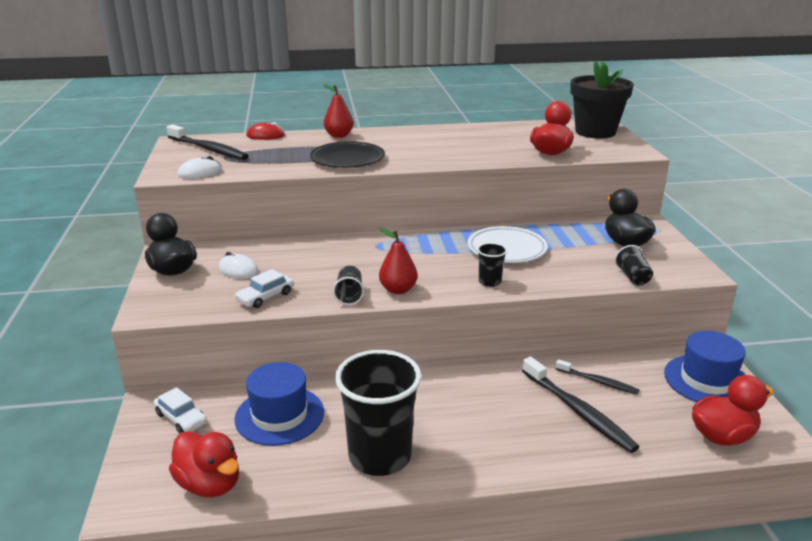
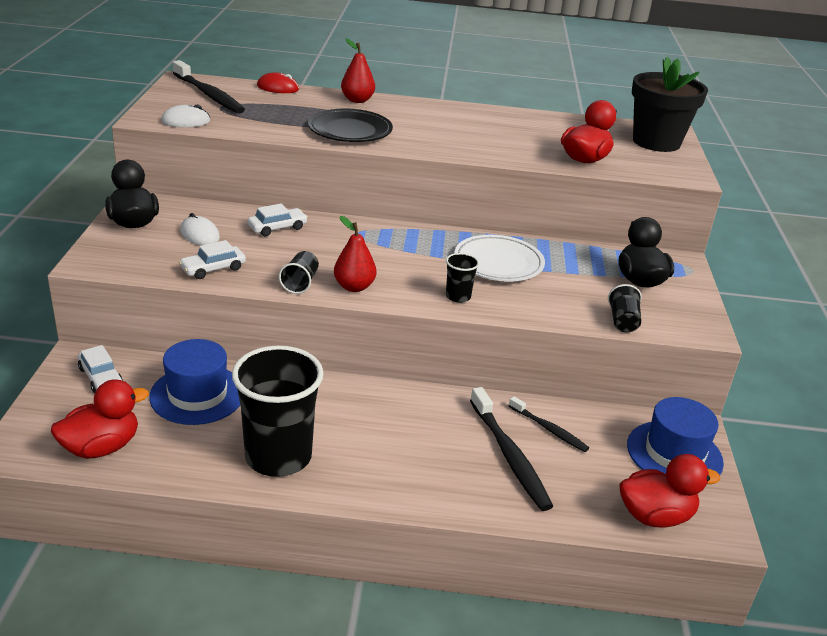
camera: 10 degrees right, 5 degrees up
red duck [169,431,239,498] -> red duck turned 90 degrees counterclockwise [51,379,149,459]
none -> white car [247,204,308,236]

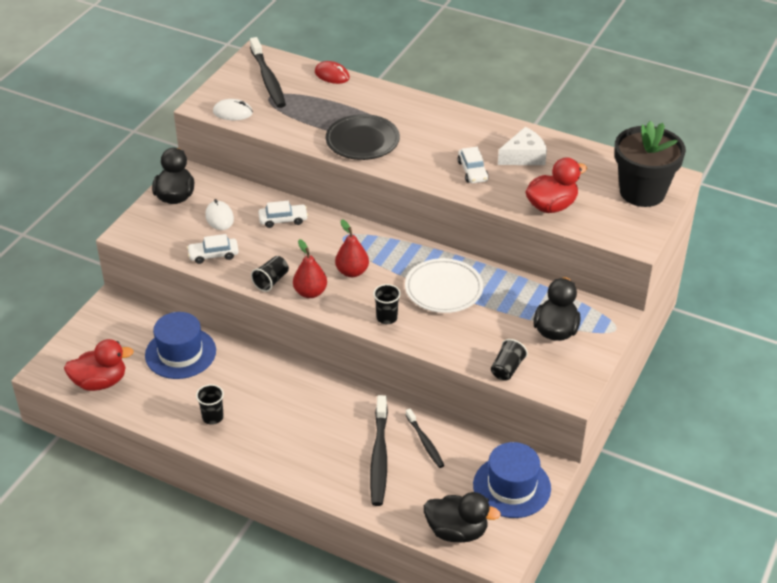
camera: 25 degrees right, 10 degrees up
white car [78,345,123,393] -> white car moved to [458,147,489,183]
black cup [232,345,324,477] -> black cup [196,384,224,425], size x0.43
red pear [341,39,375,103] -> red pear moved to [335,219,369,277]
red duck [619,454,720,528] -> black duck [424,492,501,543]
none -> white cheese [498,127,547,165]

